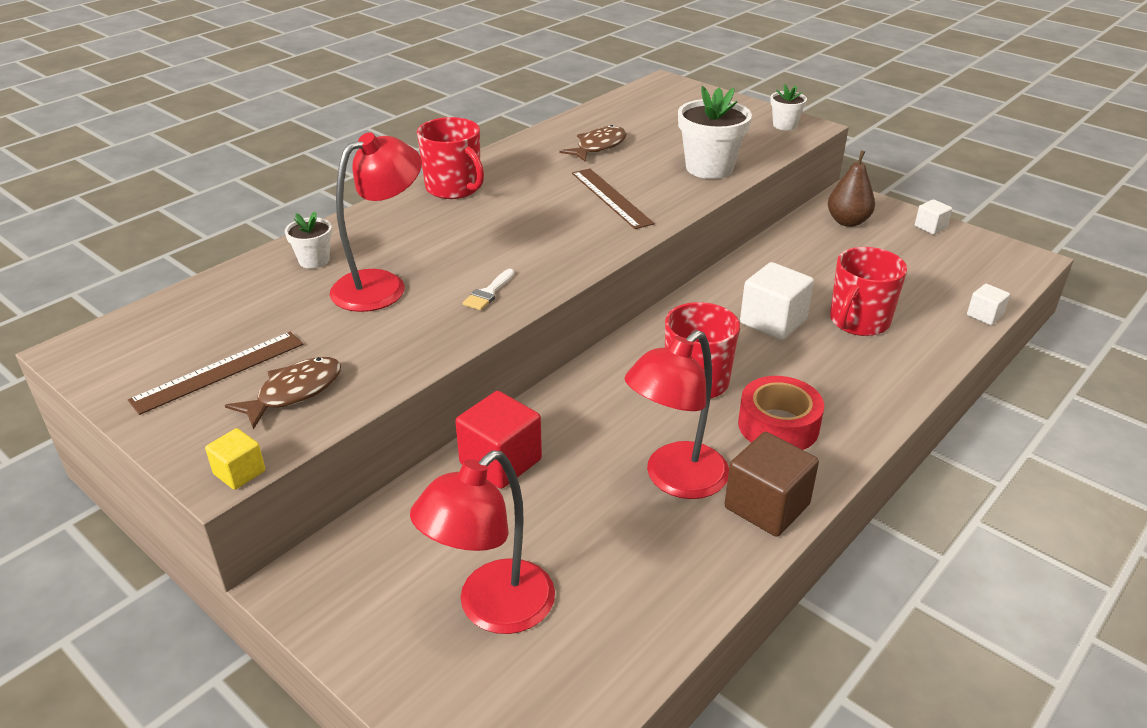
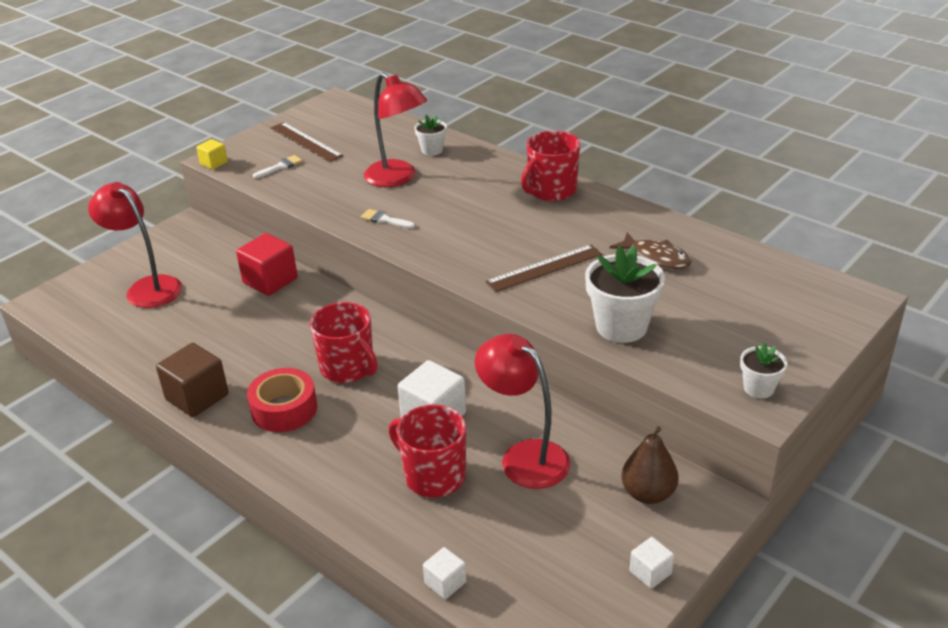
camera: 90 degrees right, 0 degrees up
brown fish [225,357,341,430] -> white brush [253,155,303,178]
red lamp [624,330,729,499] -> red lamp moved to [475,334,570,489]

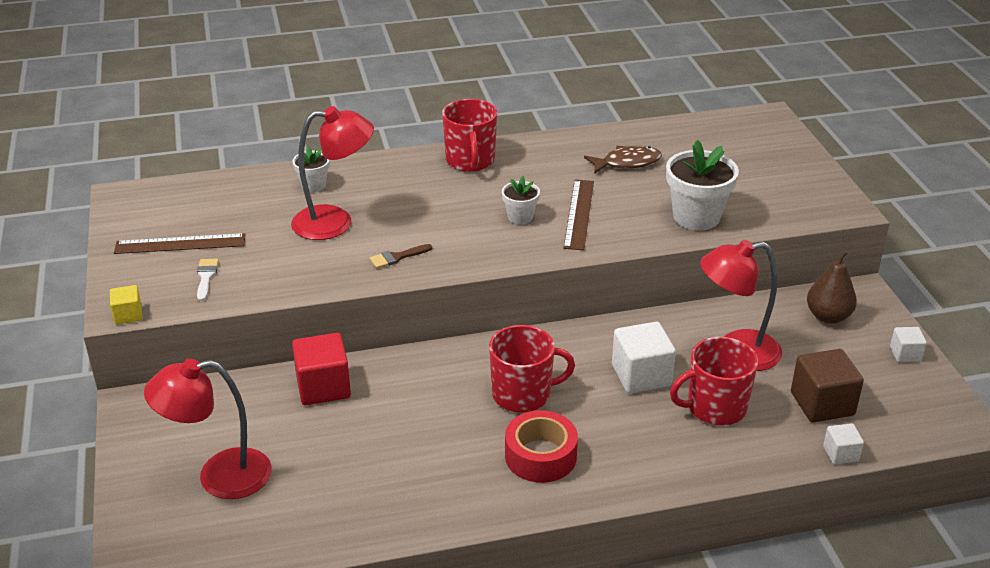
camera: 55 degrees left, 0 degrees up
brown cube [156,343,229,417] -> brown cube moved to [791,349,864,423]
white brush [361,209,415,229] -> brown brush [369,244,432,269]
white flower pot [740,342,787,399] -> white flower pot moved to [502,176,540,224]

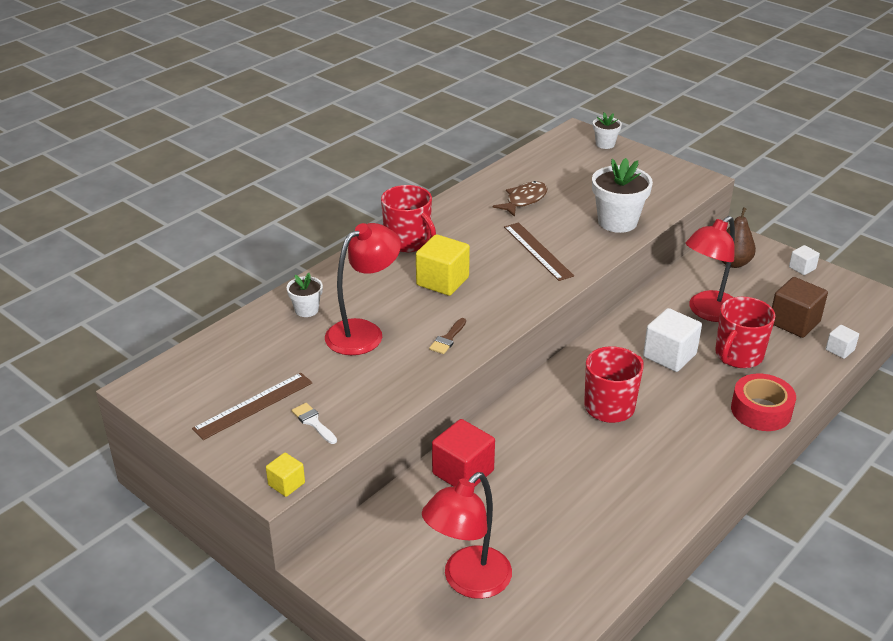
camera: 35 degrees left, 0 degrees up
white flower pot [502,176,540,224] -> white flower pot moved to [593,112,622,149]
red tape [505,410,578,483] -> red tape moved to [731,373,796,431]
none -> yellow cube [416,234,470,296]

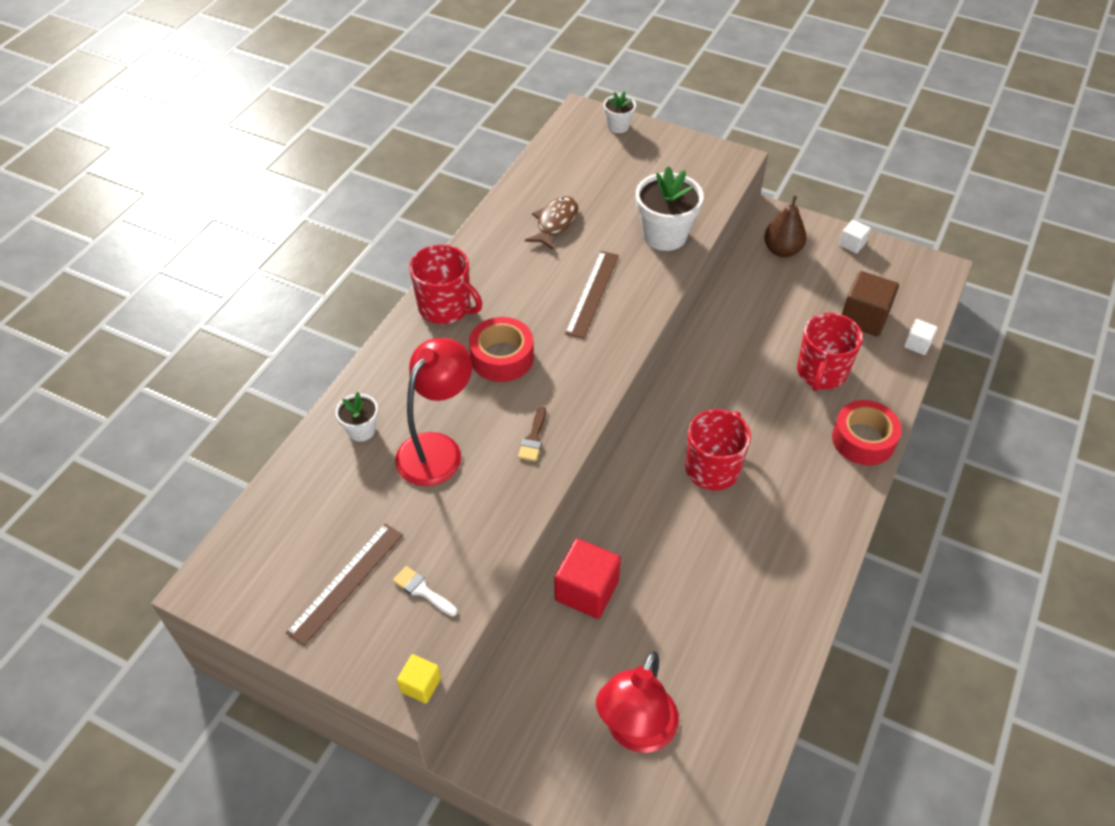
camera: 15 degrees left, 15 degrees up
yellow cube [416,234,470,296] -> red tape [469,317,534,382]
brown ruler [504,223,574,281] -> brown ruler turned 60 degrees clockwise [565,251,619,339]
white cube [643,308,702,372] -> none
red lamp [686,216,735,322] -> none

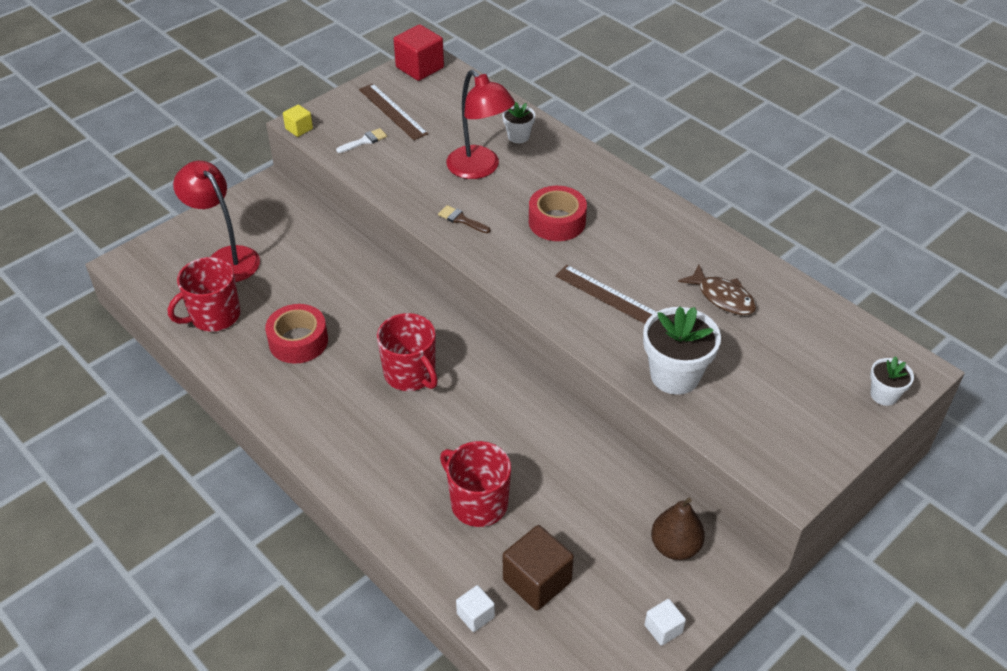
camera: 110 degrees right, 5 degrees down
red mug [409,245,482,324] -> red mug moved to [168,257,240,332]
red cube [555,539,621,619] -> red cube moved to [394,24,444,81]
red tape [832,400,902,465] -> red tape moved to [265,304,328,364]

